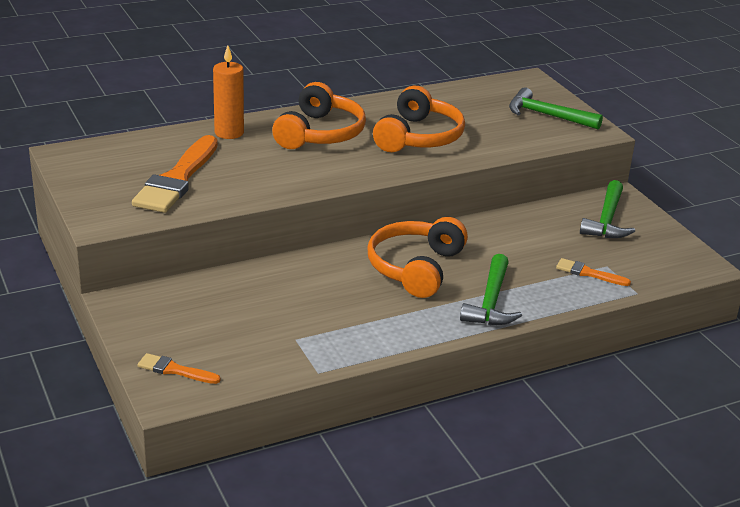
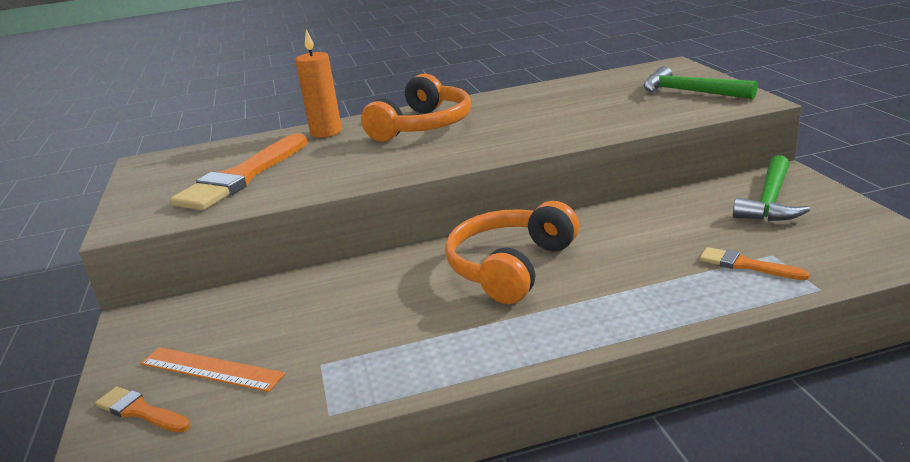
camera: 15 degrees right, 5 degrees down
orange headphones [373,86,465,152] -> none
green hammer [460,254,522,325] -> none
none -> orange ruler [140,347,285,392]

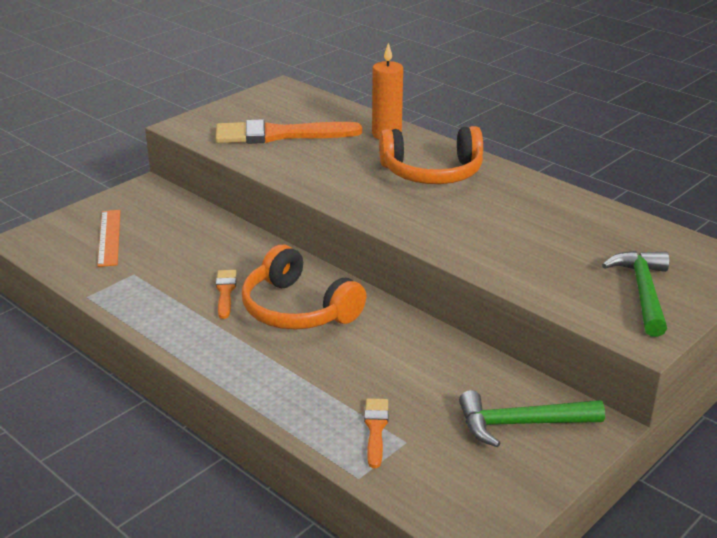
camera: 55 degrees right, 5 degrees up
orange brush [95,387,191,433] -> orange brush moved to [216,270,236,319]
orange headphones [445,201,579,304] -> orange headphones turned 135 degrees counterclockwise [242,245,366,330]

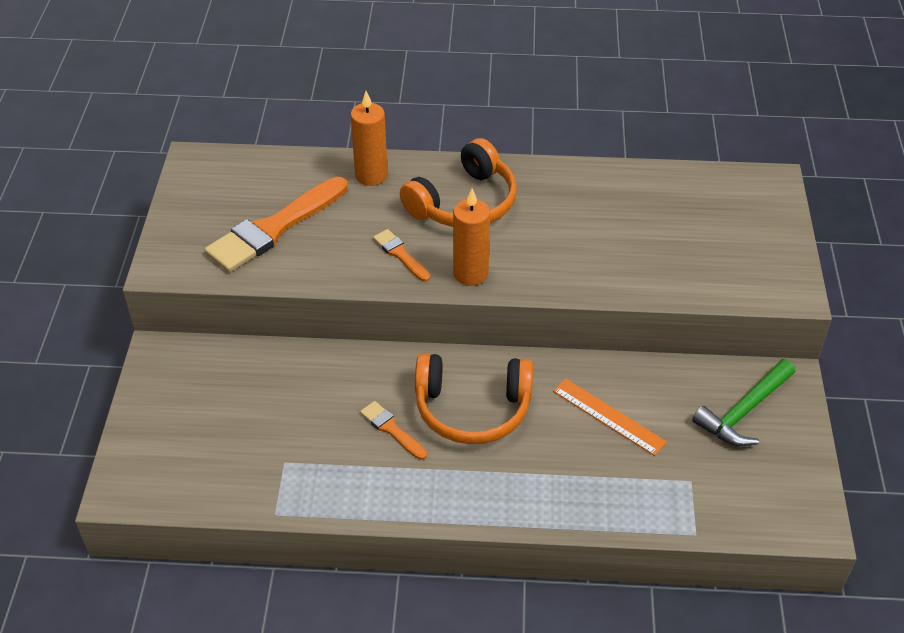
camera: 40 degrees left, 15 degrees up
orange ruler [97,210,120,267] -> orange ruler moved to [553,379,667,456]
orange brush [364,398,389,468] -> orange brush moved to [373,229,430,282]
green hammer [602,251,669,337] -> none
none -> orange candle [453,188,490,286]

